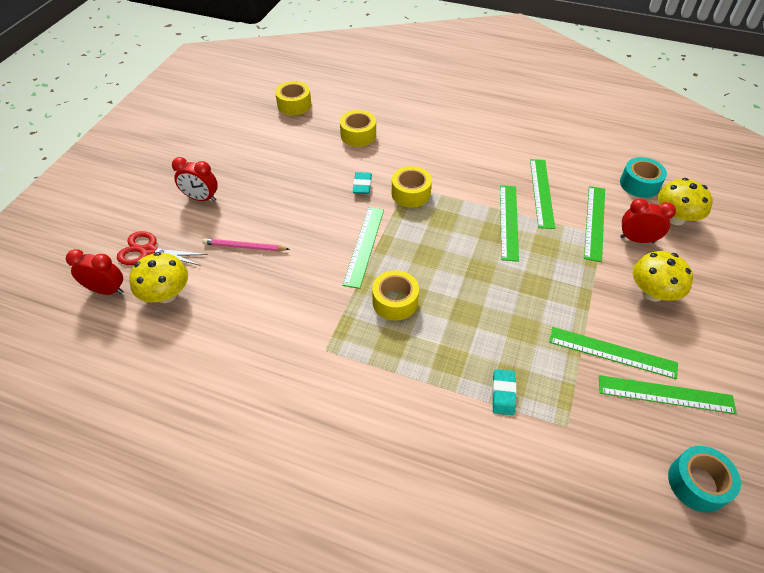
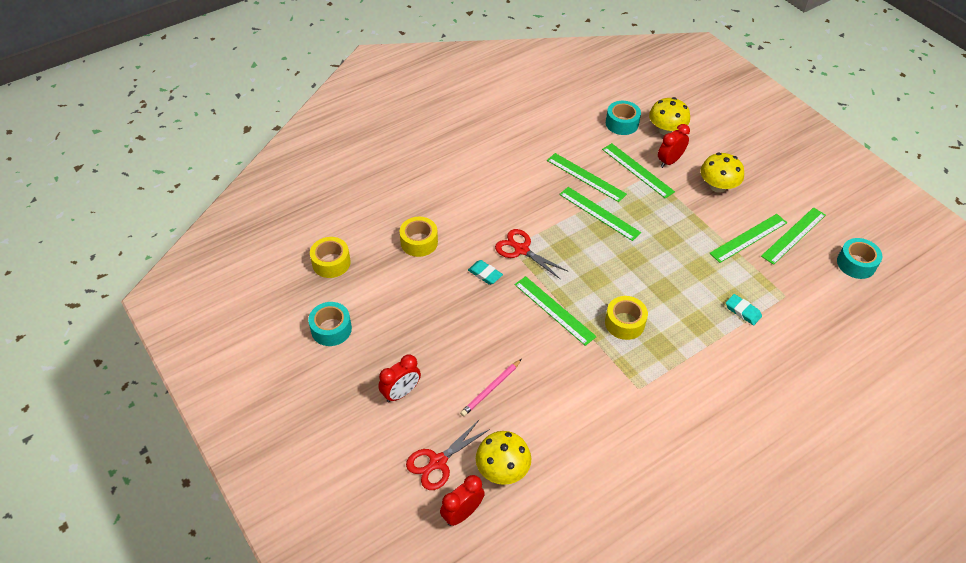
camera: 55 degrees left, 0 degrees up
yellow tape [392,166,432,208] -> red scissors [495,229,567,279]
none -> turquoise tape [308,302,352,346]

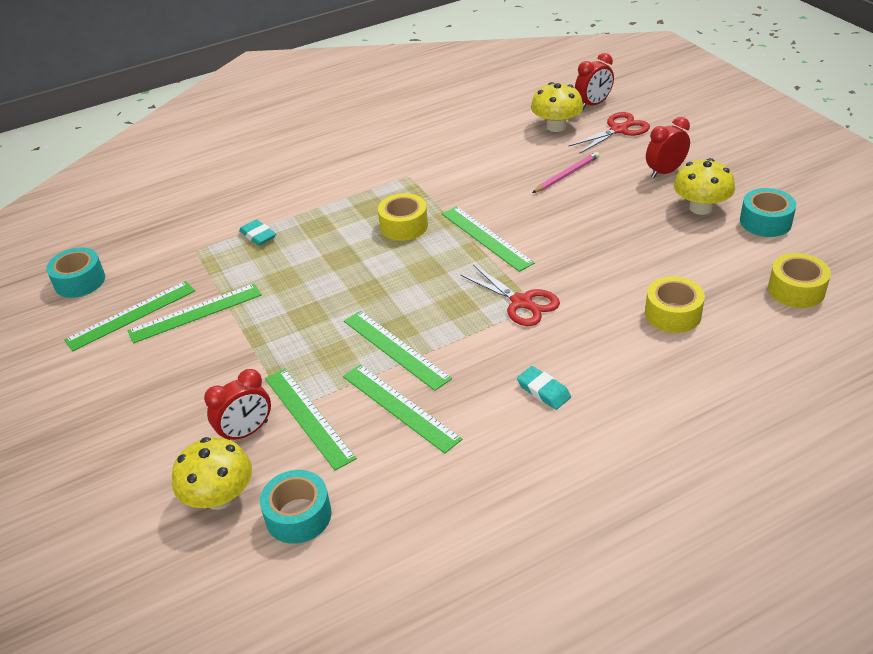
camera: 170 degrees left, 10 degrees down
turquoise eraser [468,260,503,285] -> turquoise eraser moved to [517,366,571,410]
yellow mushroom [700,153,744,193] -> yellow mushroom moved to [674,158,735,215]

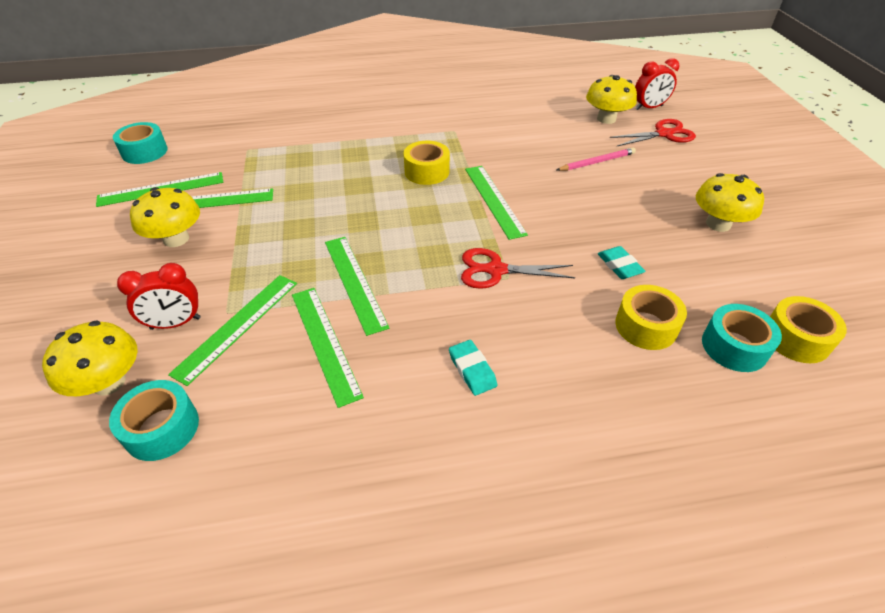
camera: 15 degrees right, 5 degrees up
turquoise eraser [239,219,276,246] -> turquoise eraser moved to [598,246,645,279]
green ruler [265,369,357,471] -> green ruler turned 45 degrees clockwise [168,275,297,386]
red scissors [461,265,560,326] -> red scissors turned 120 degrees clockwise [461,248,575,289]
red clock [646,117,690,178] -> none
turquoise tape [740,188,796,237] -> turquoise tape moved to [702,304,782,372]
none -> yellow mushroom [130,187,200,247]

